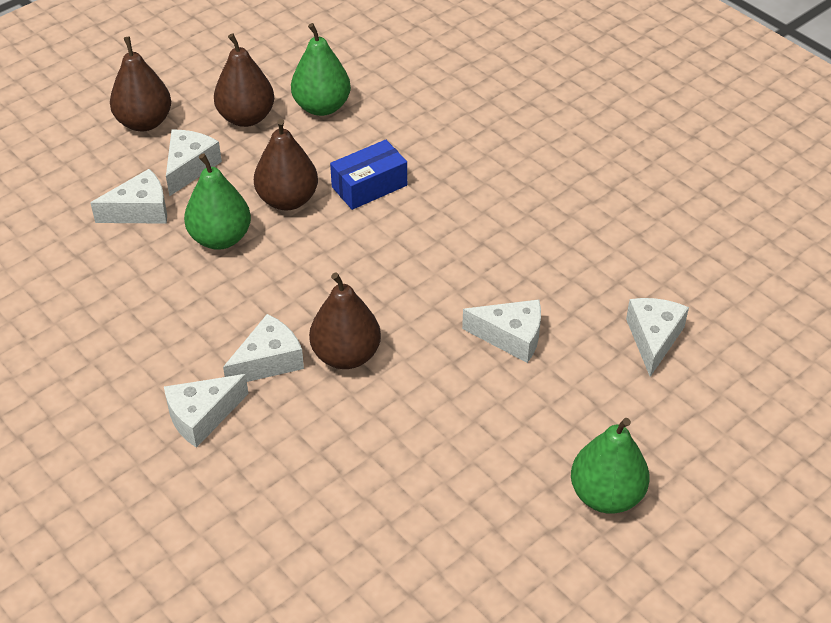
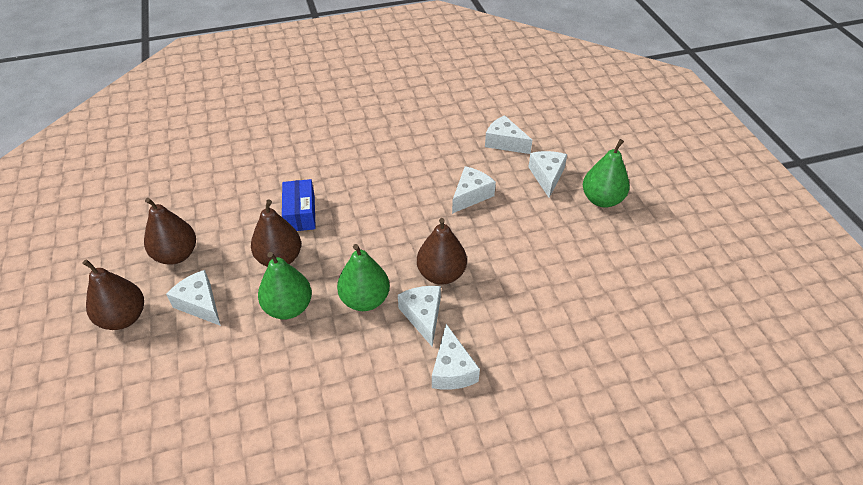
camera: 65 degrees left, 0 degrees up
white cheese [91,169,167,224] -> white cheese moved to [529,151,567,198]
green pear [291,23,351,116] -> green pear moved to [337,244,390,311]

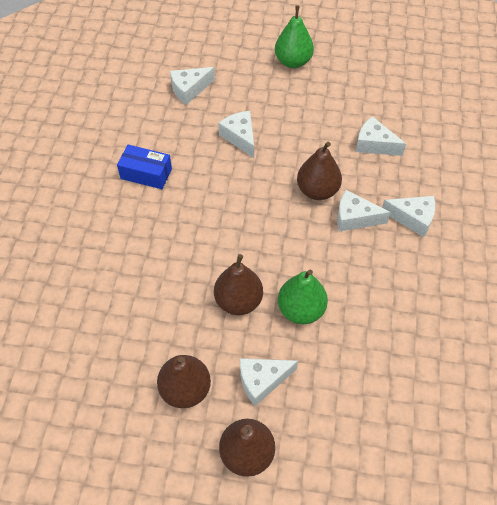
camera: 65 degrees left, 10 degrees up
blue box [282,179,316,231] -> blue box moved to [117,145,172,189]
green pear [337,244,390,311] -> none
white cheese [529,151,567,198] -> white cheese moved to [356,116,406,156]

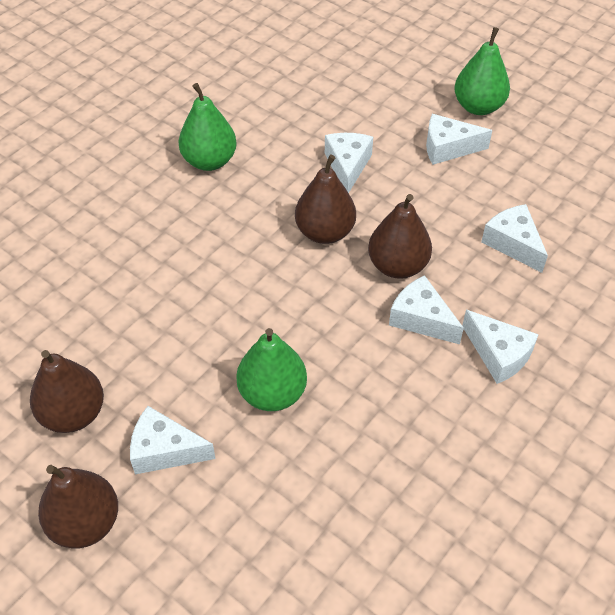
camera: 30 degrees right, 5 degrees down
blue box [117,145,172,189] -> green pear [179,83,237,171]
white cheese [170,67,215,105] -> white cheese moved to [426,114,492,165]
brown pear [214,254,263,315] -> brown pear moved to [295,155,356,244]

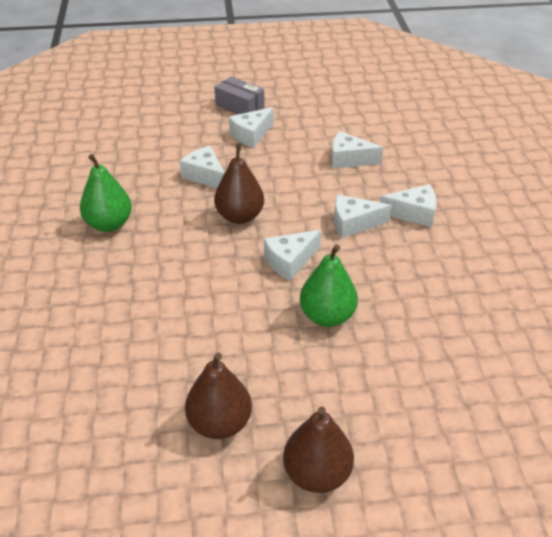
camera: 45 degrees left, 10 degrees down
white cheese [130,406,216,474] -> white cheese moved to [264,230,321,281]
brown pear [368,194,432,279] -> none
green pear [454,27,510,115] -> grey box [214,76,265,114]

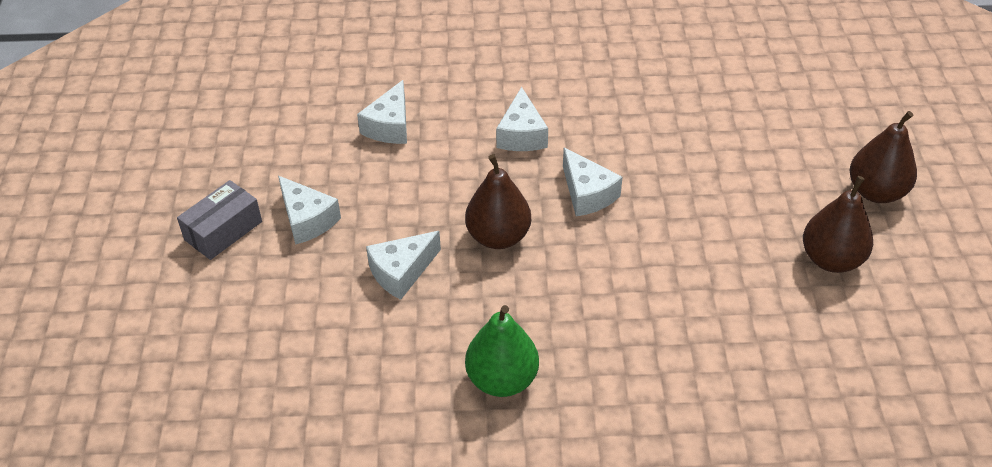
camera: 85 degrees left, 5 degrees up
green pear [300,244,358,327] -> none
white cheese [380,184,437,227] -> none

